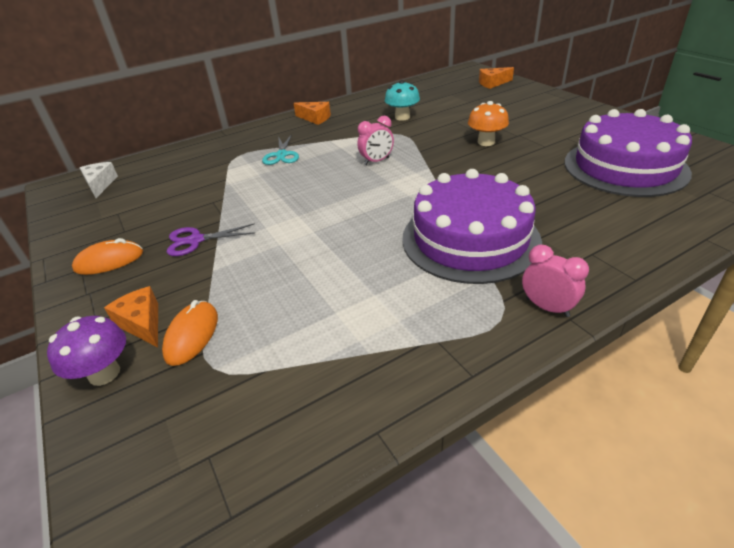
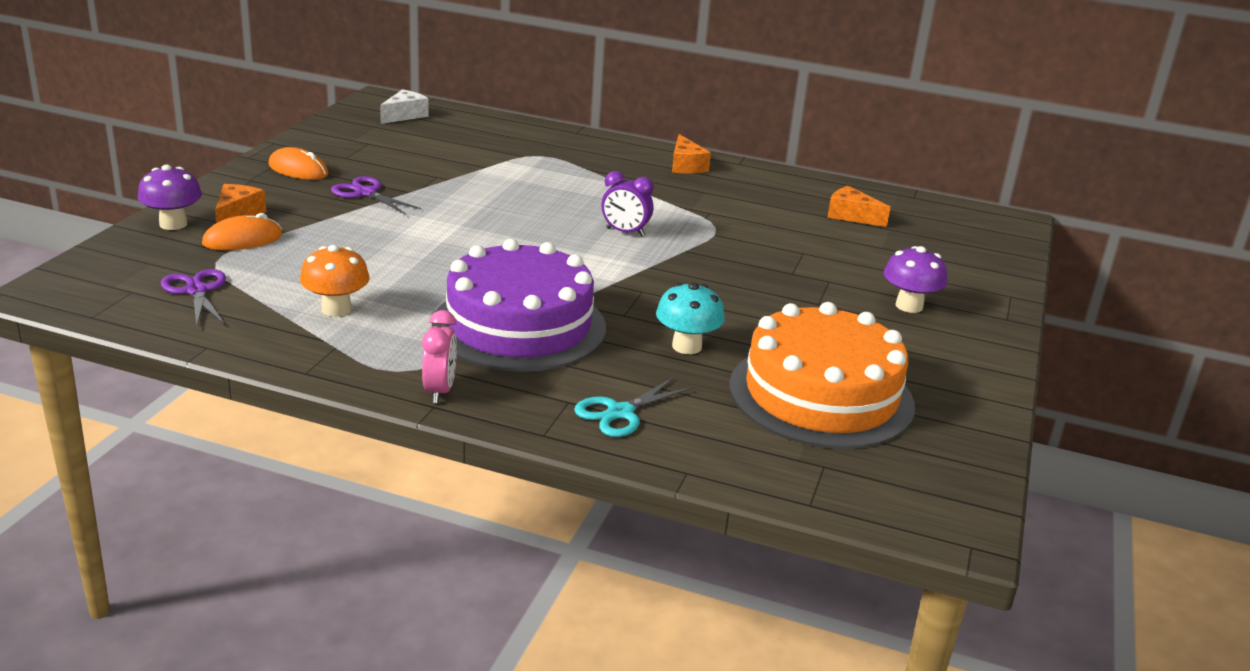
camera: 45 degrees right, 10 degrees down
turquoise scissors [262,134,299,165] -> turquoise scissors moved to [574,376,694,437]
pink clock [357,116,394,165] -> purple clock [601,171,654,236]
turquoise mushroom [385,80,420,121] -> turquoise mushroom moved to [656,282,725,354]
orange mushroom [468,101,509,146] -> orange mushroom moved to [300,245,370,317]
orange cheese [479,67,514,89] -> orange cheese moved to [827,186,891,227]
purple cake [564,109,692,197] -> orange cake [729,302,915,449]
none -> purple scissors [161,269,226,328]
none -> purple mushroom [884,246,947,313]

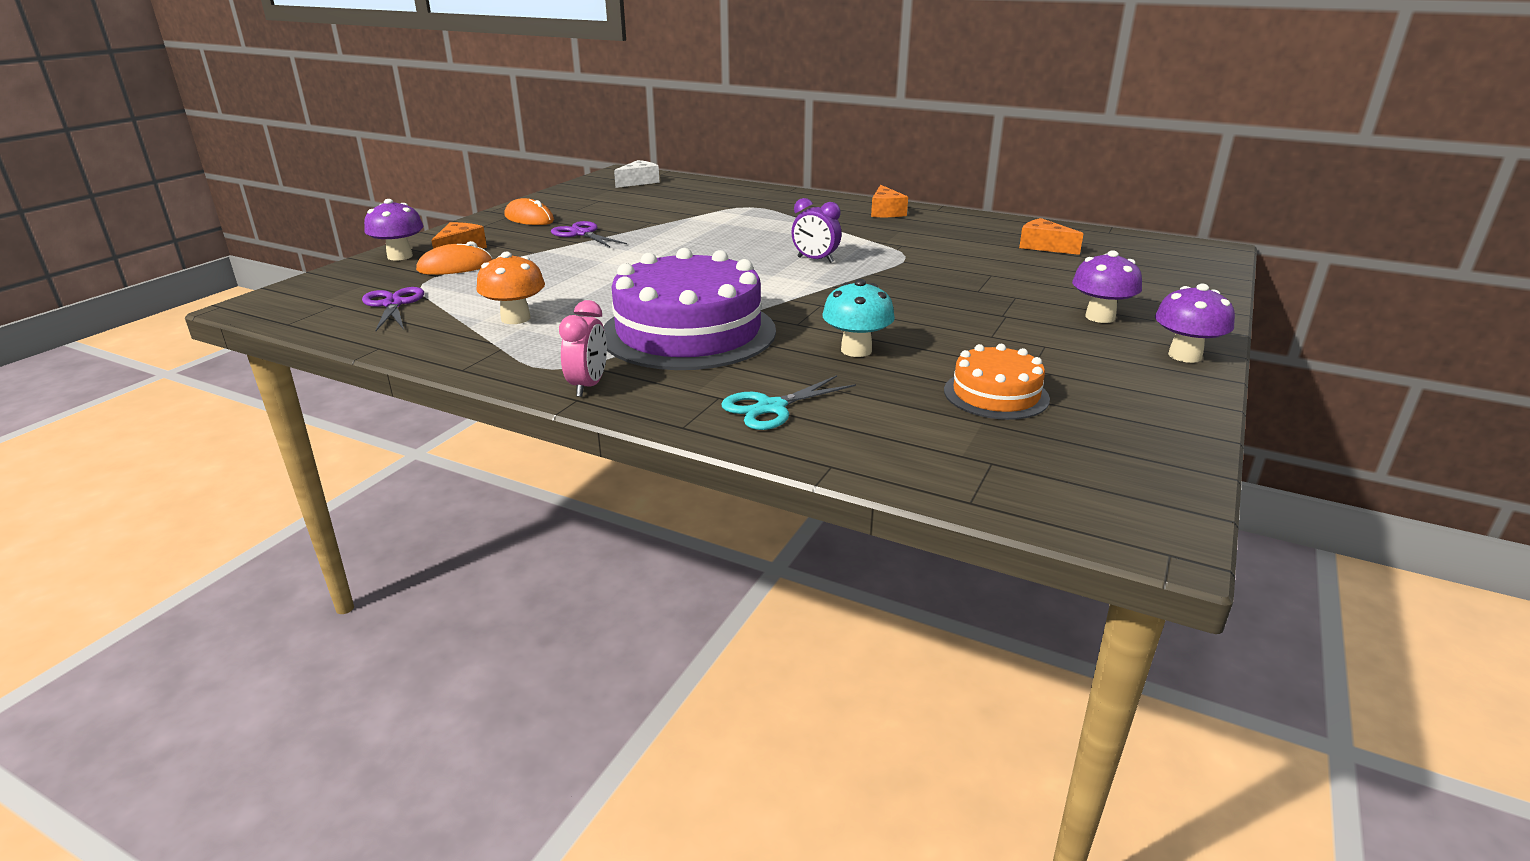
camera: 10 degrees right, 0 degrees up
orange cake [729,302,915,449] -> orange cake [944,344,1050,420], size x0.51
none -> purple mushroom [1155,284,1235,363]

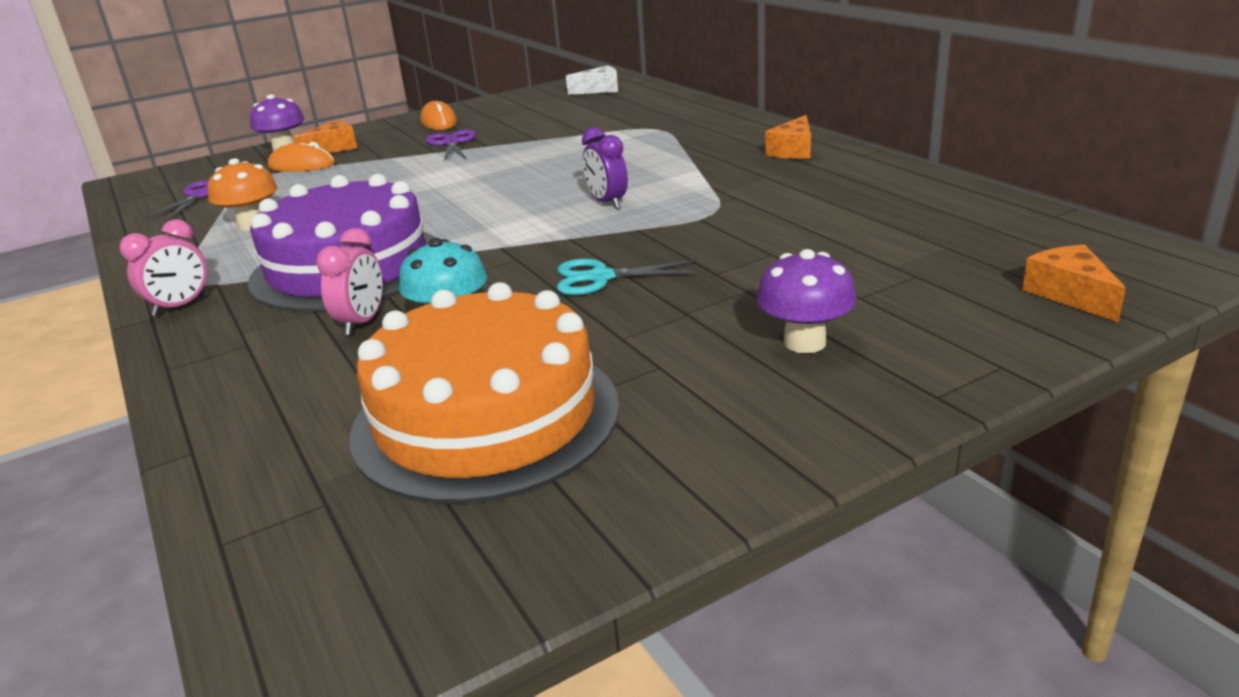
camera: 35 degrees right, 0 degrees up
turquoise scissors [721,375,856,430] -> turquoise scissors moved to [557,259,698,295]
orange cake [944,344,1050,420] -> orange cake [349,282,619,504], size x1.96
orange cheese [1019,218,1083,255] -> orange cheese moved to [1022,245,1126,323]
purple mushroom [1155,284,1235,363] -> none
none -> pink clock [316,228,383,335]

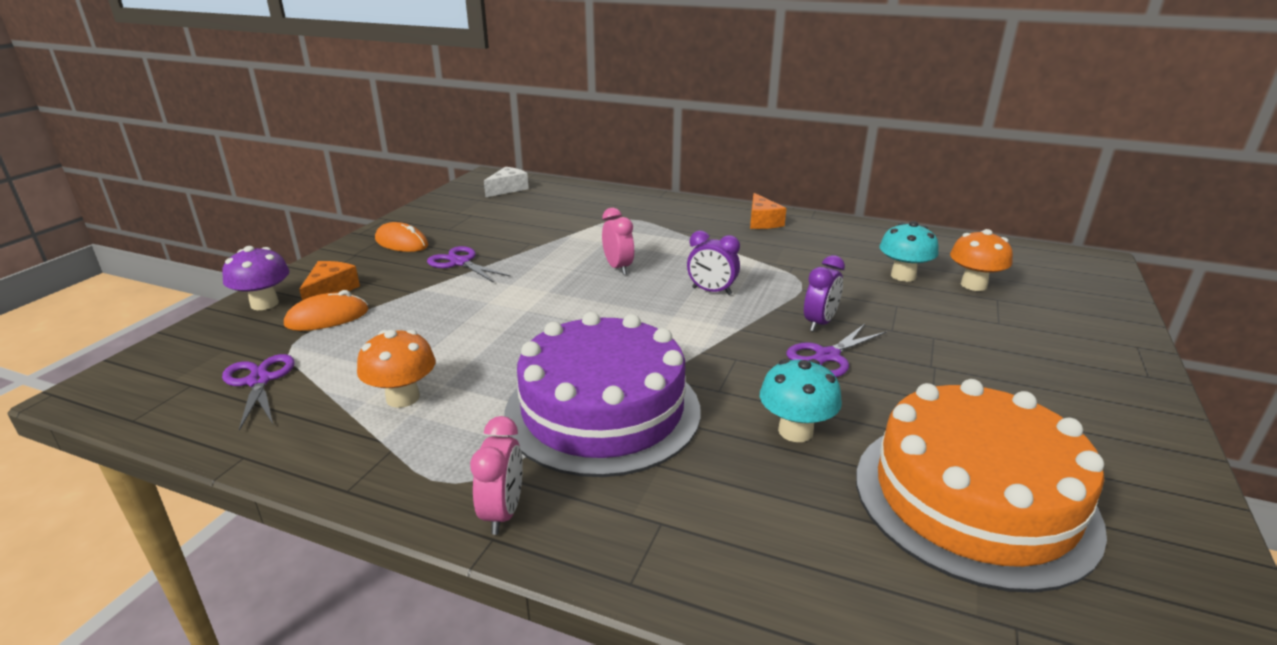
camera: 40 degrees left, 0 degrees up
pink clock [316,228,383,335] -> pink clock moved to [602,208,634,275]
turquoise scissors [557,259,698,295] -> purple scissors [786,324,887,377]
purple mushroom [756,249,856,353] -> none
orange cheese [1022,245,1126,323] -> none
none -> purple clock [804,255,845,332]
none -> turquoise mushroom [880,221,939,282]
none -> orange mushroom [950,229,1013,291]

